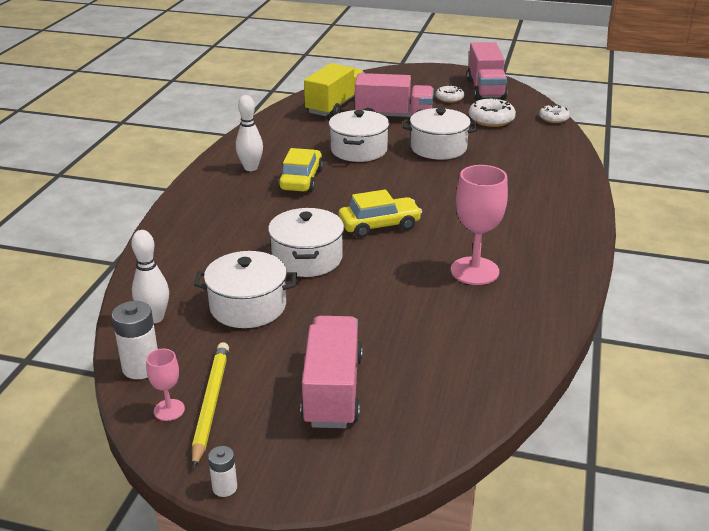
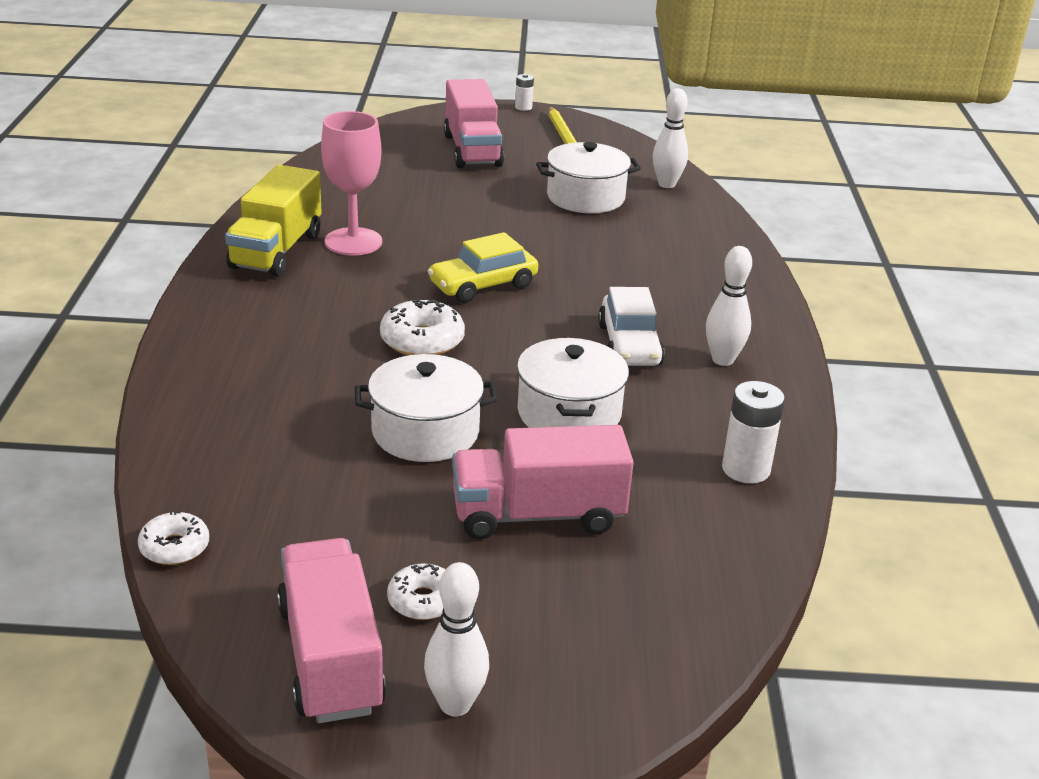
camera: 165 degrees right, 0 degrees up
white battery [112,301,158,379] -> white battery moved to [722,381,785,483]
pink goblet [146,349,185,421] -> none
white pot [268,208,344,277] -> none
yellow car [278,148,324,192] -> white car [598,287,665,366]
yellow truck [304,63,364,117] -> yellow truck moved to [225,165,322,277]
white donut [469,97,516,127] -> white donut moved to [380,299,465,355]
none -> white bowling pin [424,562,489,716]

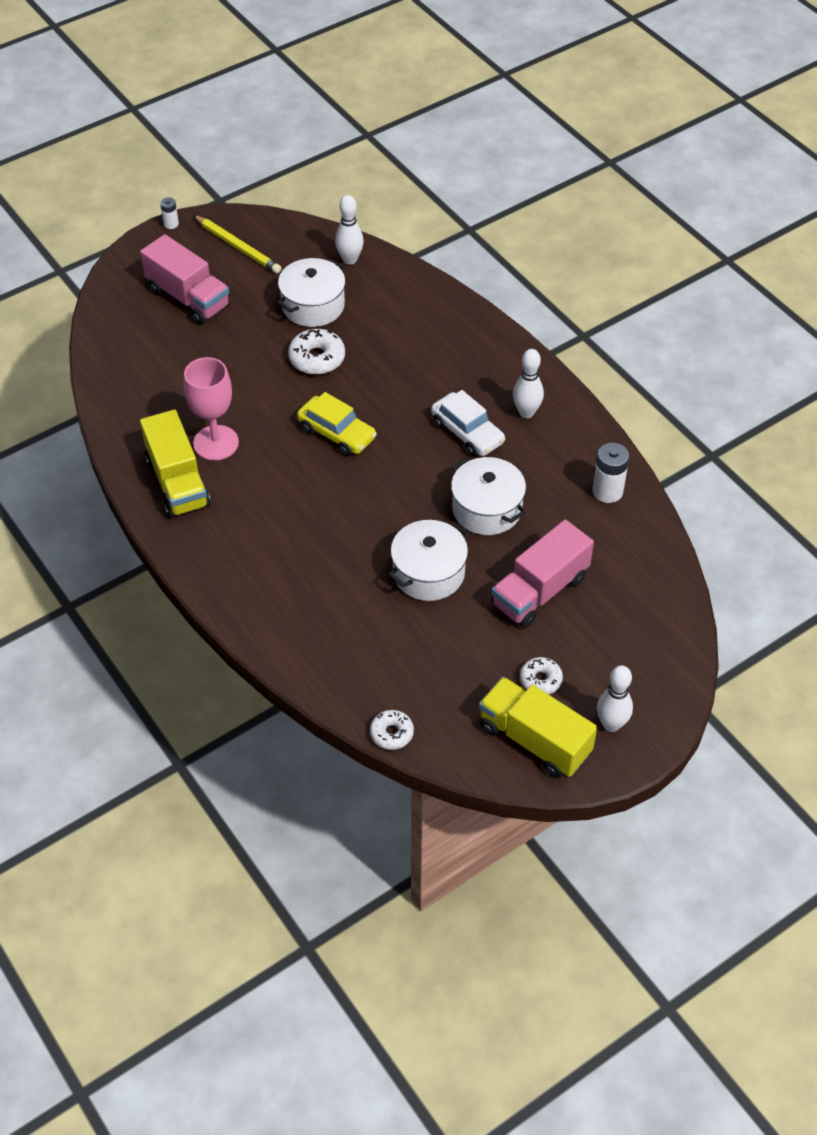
camera: 35 degrees left, 20 degrees up
pink truck [277,538,386,723] -> yellow truck [479,677,597,778]
white donut [380,299,465,355] -> white donut moved to [288,329,345,375]
yellow car [428,232,538,302] -> yellow car turned 75 degrees counterclockwise [297,392,377,456]

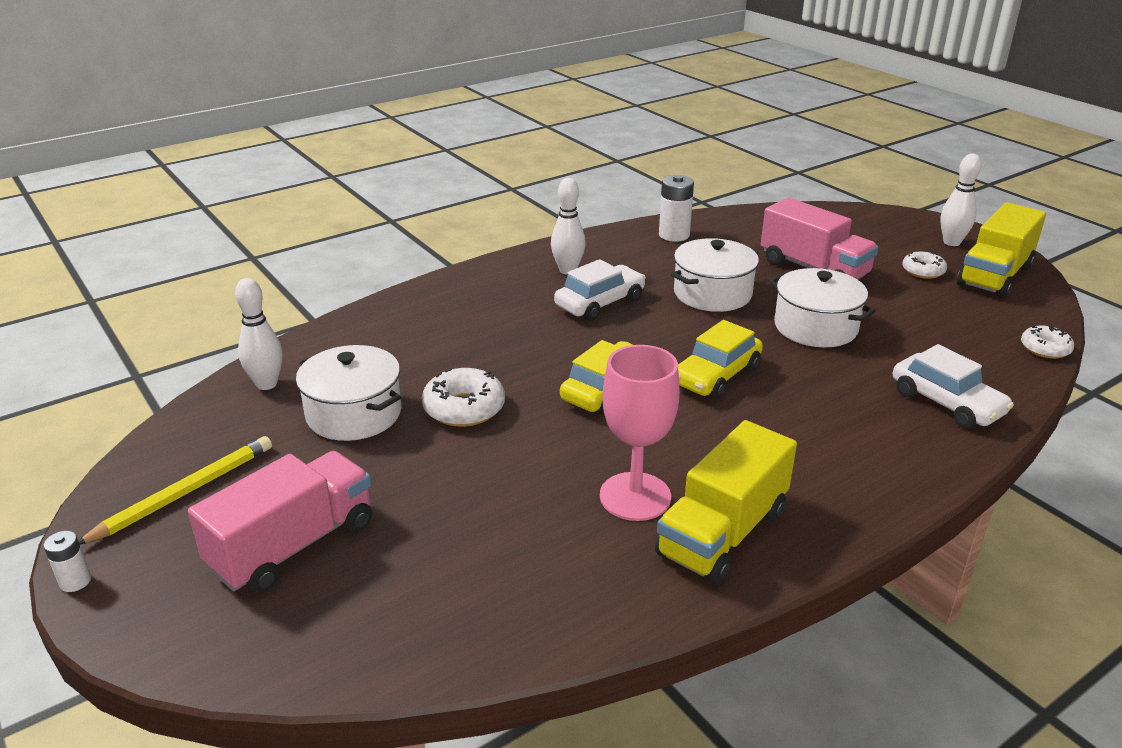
camera: 90 degrees left, 20 degrees down
yellow truck [140,410,211,518] -> yellow truck turned 150 degrees clockwise [655,420,797,584]
none -> yellow car [678,320,763,399]
none -> white car [893,344,1014,429]

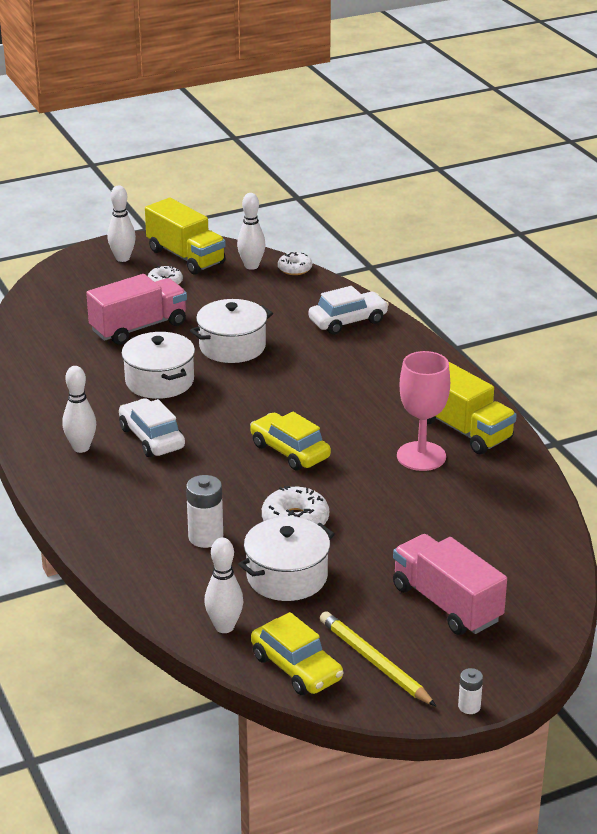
camera: 80 degrees left, 0 degrees up
white battery [659,175,694,242] -> white battery moved to [186,475,223,548]
yellow car [678,320,763,399] -> yellow car moved to [251,612,343,695]
none -> white bowling pin [237,193,266,270]

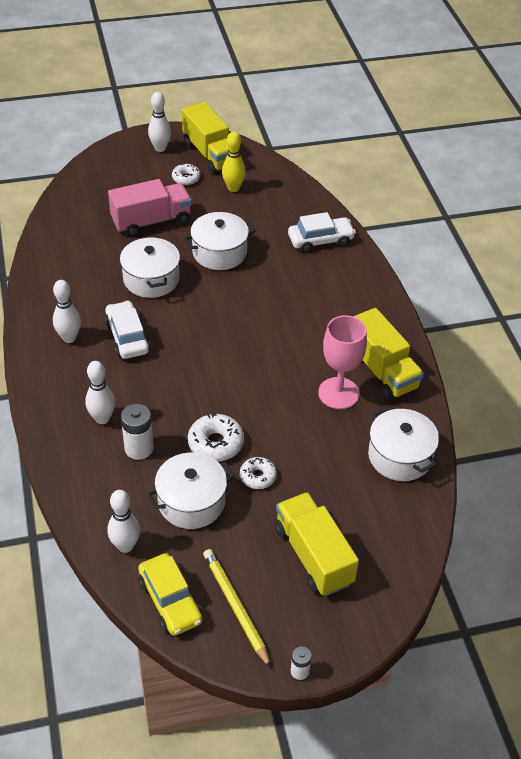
camera: 10 degrees right, 15 degrees up
white bowling pin [237,193,266,270] -> white bowling pin moved to [85,361,115,424]
yellow car [250,412,331,471] -> none
white donut [278,252,312,275] -> white donut moved to [240,457,277,489]
pink truck [393,534,507,635] -> yellow truck [275,492,359,596]
none -> yellow bowling pin [222,131,246,192]
none -> white pot [368,407,439,481]

